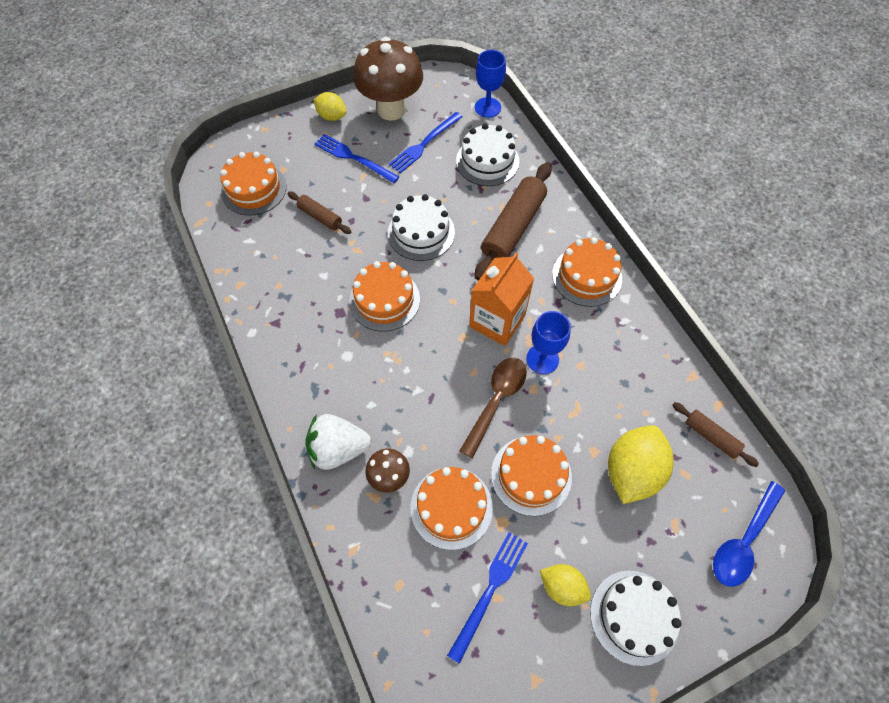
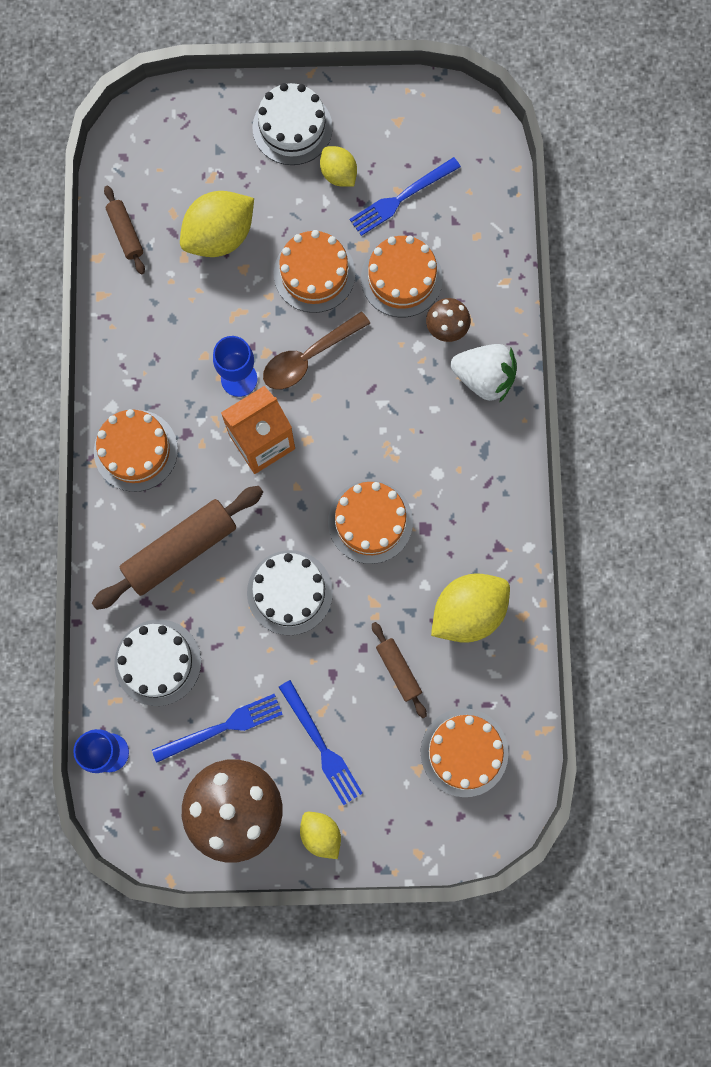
camera: 155 degrees left, 15 degrees up
blue spoon [713,481,785,587] -> none
none -> yellow lemon [431,573,510,643]

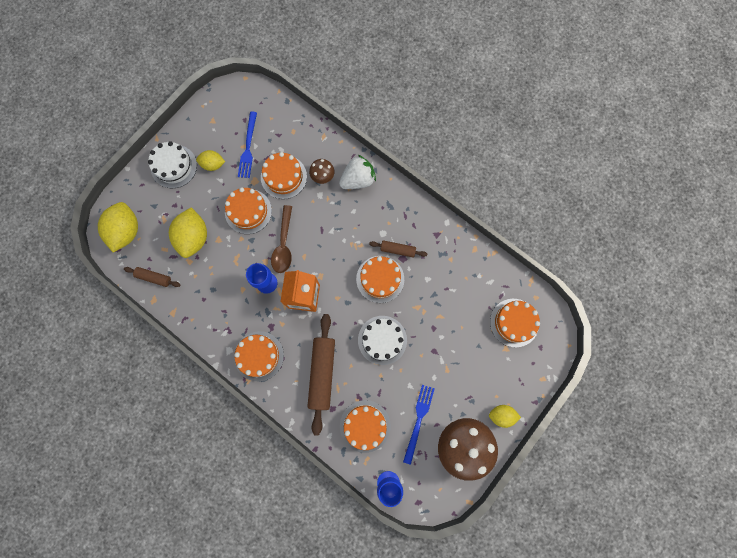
camera: 50 degrees left, 0 degrees up
white cake [114,619,201,706] -> orange cake [340,400,391,453]
blue fork [279,680,363,805] -> none
brown rolling pin [372,622,427,718] -> brown rolling pin moved to [369,240,427,258]
yellow lemon [431,573,510,643] -> yellow lemon moved to [98,202,138,252]

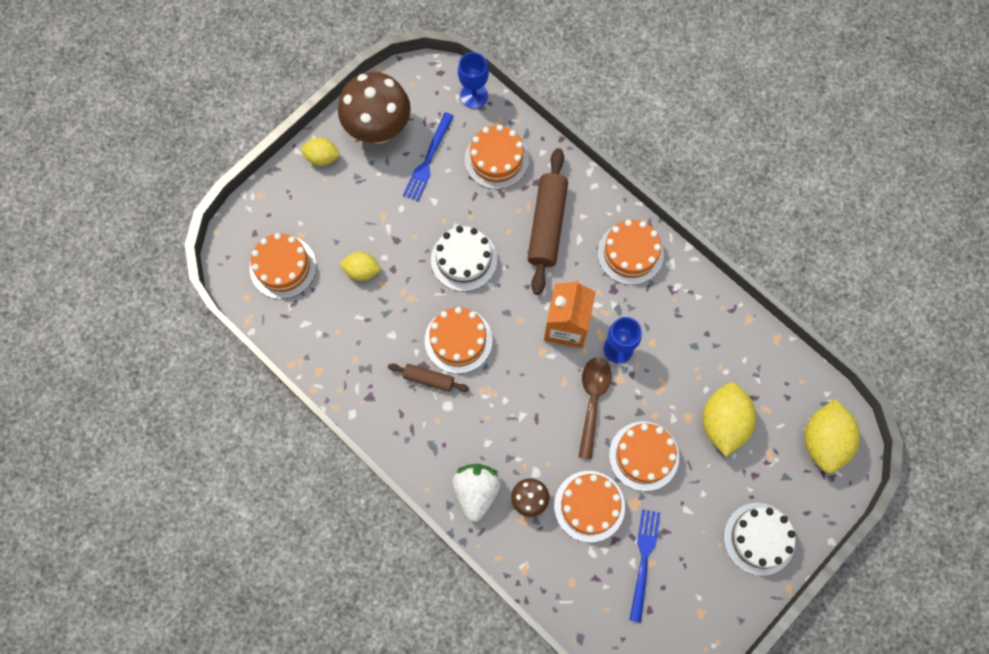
camera: 175 degrees left, 5 degrees down
brown rolling pin [124,267,181,287] -> none
yellow lemon [196,150,225,171] -> yellow lemon moved to [339,252,381,281]
white strawberry [339,155,376,189] -> white strawberry turned 120 degrees clockwise [453,464,501,521]

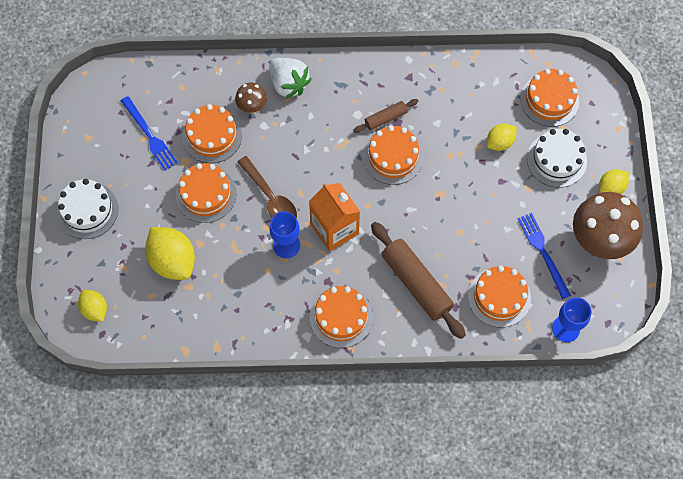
camera: 135 degrees right, 5 degrees down
white cake [431,226,497,292] -> white cake moved to [527,129,587,188]
yellow lemon [805,399,860,473] -> yellow lemon [78,290,107,322], size x0.58

